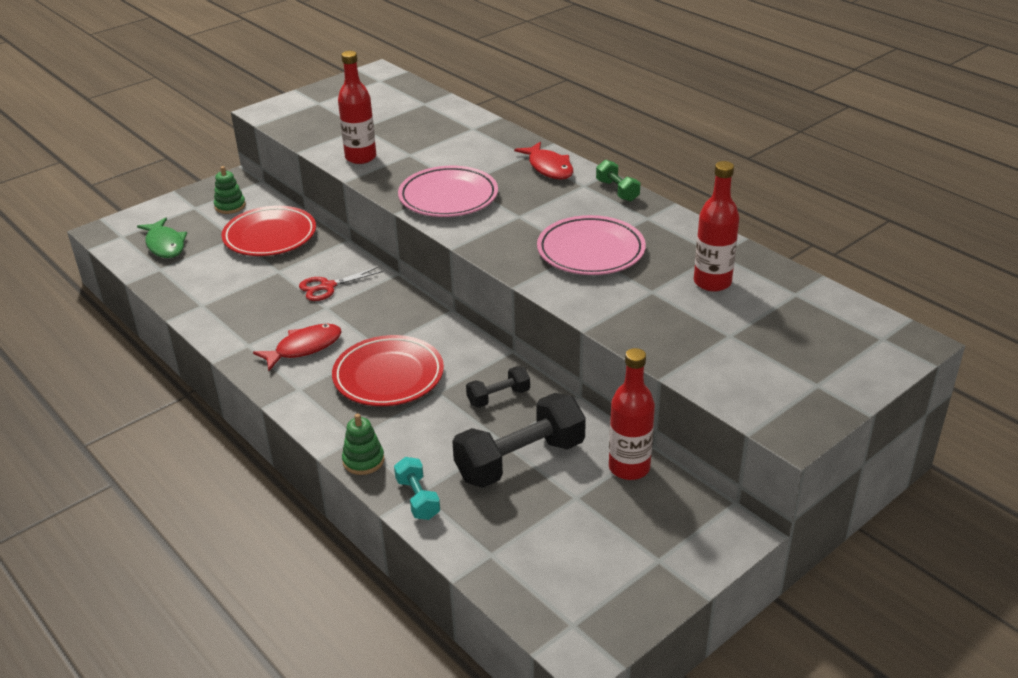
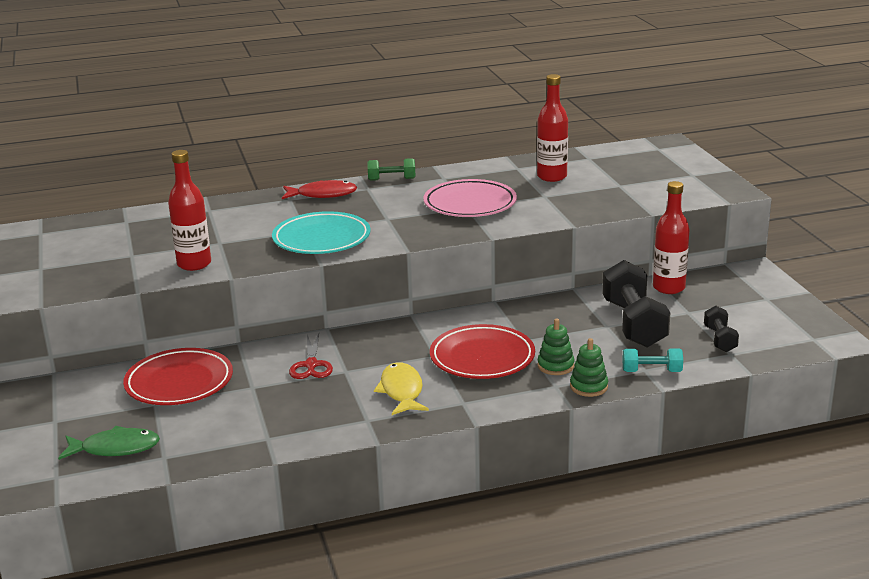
camera: 65 degrees left, 10 degrees down
green stacking toy [214,166,246,214] -> green stacking toy moved to [537,318,575,375]
red fish [253,324,342,371] -> yellow fish [374,362,429,415]
pink plate [398,166,498,217] -> turquoise plate [272,211,371,254]
black dumbbell [466,366,530,408] -> black dumbbell moved to [704,306,739,352]

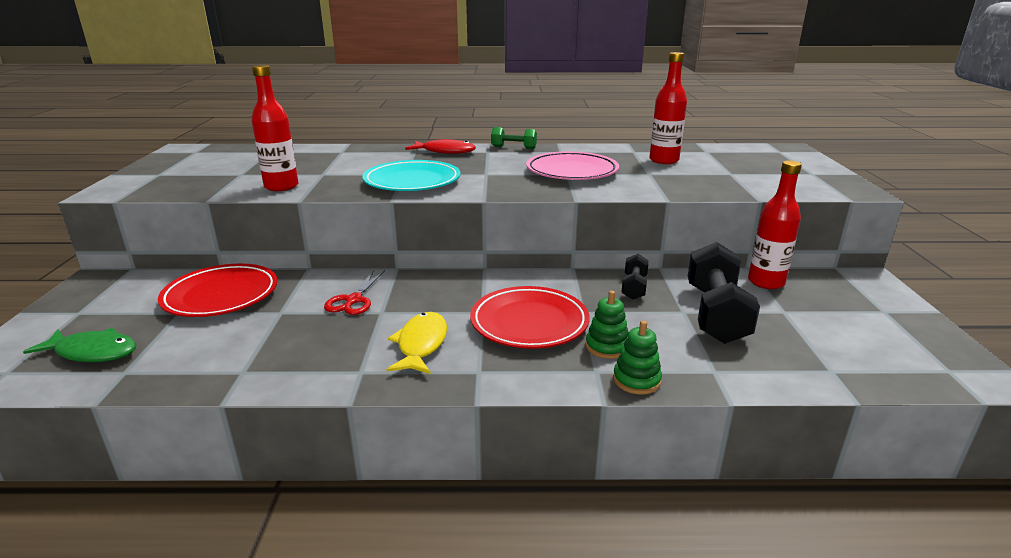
camera: 15 degrees right, 0 degrees up
turquoise dumbbell [622,349,683,372] -> none
black dumbbell [704,306,739,352] -> black dumbbell moved to [621,254,649,300]

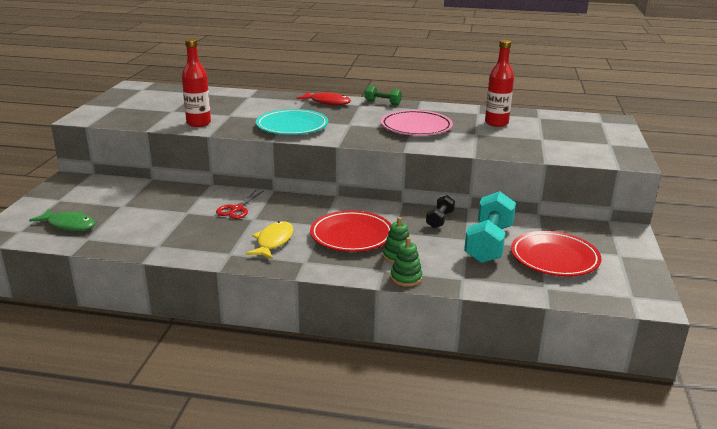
camera: 10 degrees right, 0 degrees up
red plate [158,264,278,317] -> red plate moved to [511,231,601,277]
black dumbbell [688,242,760,344] -> turquoise dumbbell [464,191,516,263]
red bottle [748,160,802,289] -> none

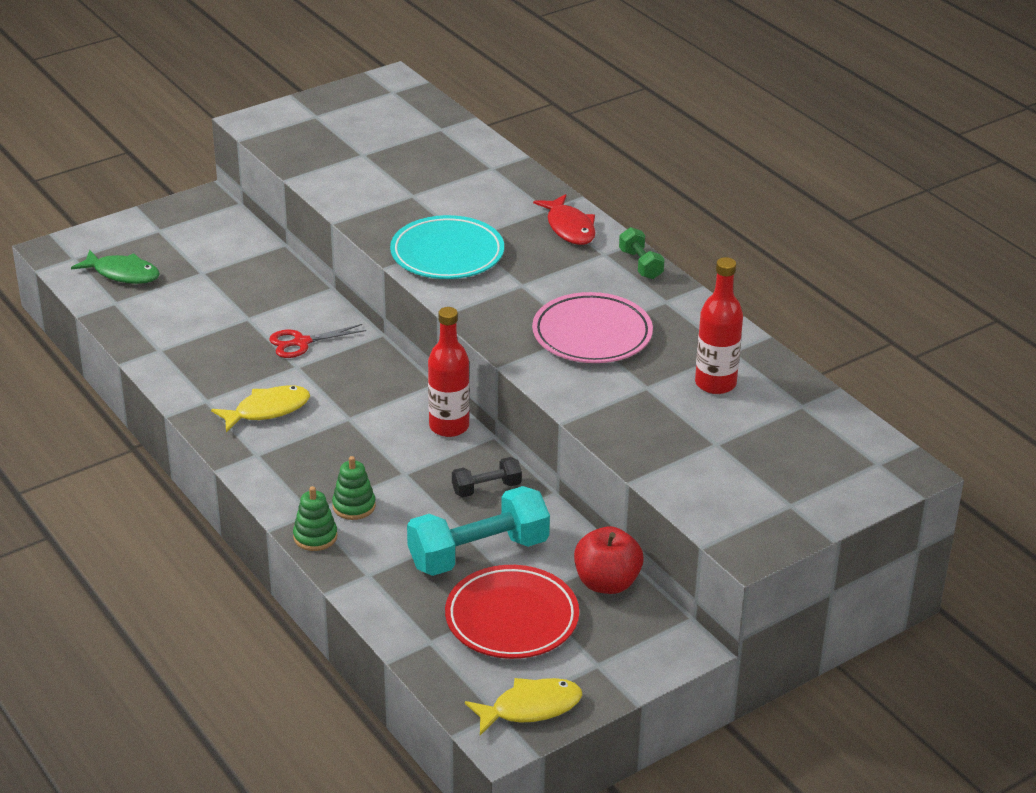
camera: 45 degrees right, 10 degrees up
green fish [29,209,95,231] -> green fish turned 45 degrees counterclockwise [71,250,160,284]
red bottle [182,38,211,127] -> red bottle moved to [428,307,470,437]
red plate [310,211,391,252] -> none
none -> yellow fish [465,678,582,735]
none -> red apple [574,526,644,594]

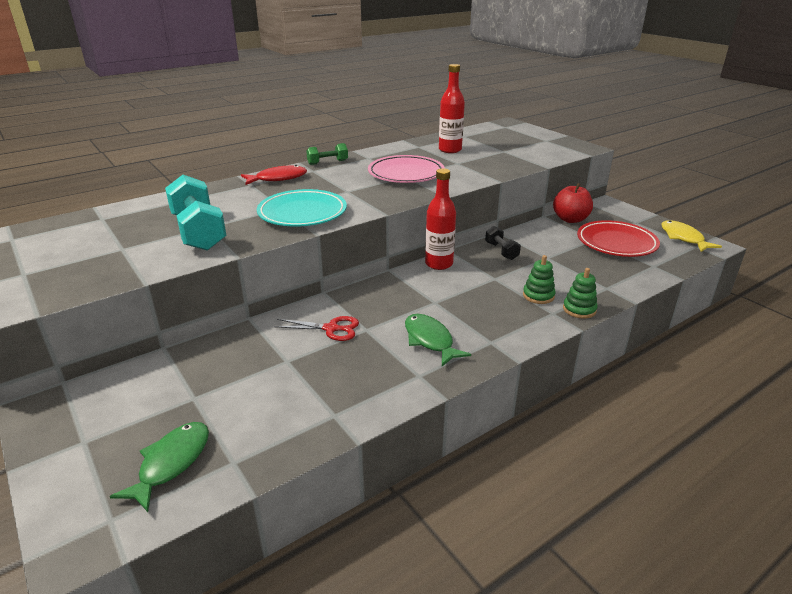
camera: 90 degrees left, 5 degrees down
yellow fish [211,385,310,432] -> green fish [405,314,471,366]
red scissors [269,324,366,358] -> red scissors turned 60 degrees counterclockwise [274,316,359,341]
turquoise dumbbell [407,486,550,576] -> turquoise dumbbell moved to [165,175,227,251]

